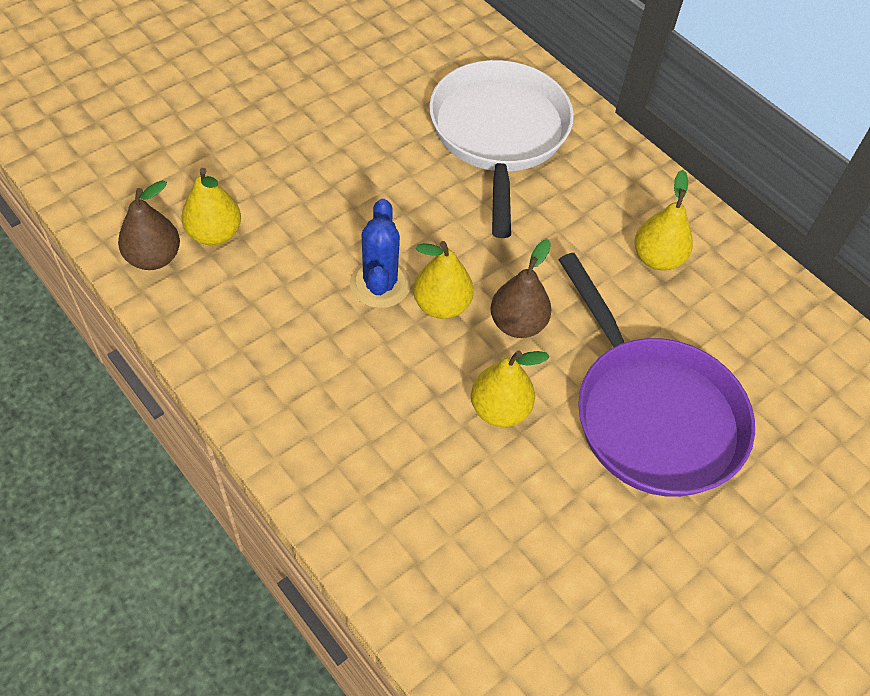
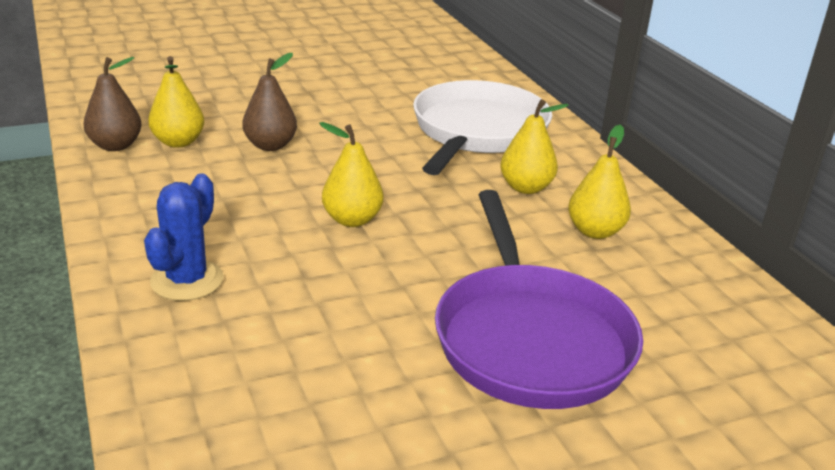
camera: 20 degrees right, 25 degrees down
blue cactus [350,199,411,308] -> blue cactus moved to [144,173,224,301]
yellow pear [471,350,550,427] -> yellow pear moved to [500,99,569,194]
brown pear [490,239,552,338] -> brown pear moved to [243,53,297,151]

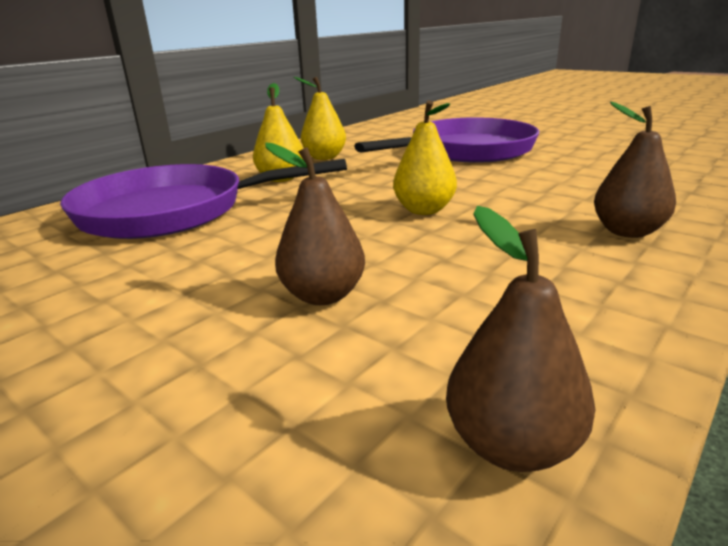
camera: 115 degrees left, 5 degrees down
blue cactus [144,173,224,301] -> brown pear [594,102,676,238]
yellow pear [148,56,205,148] -> none
white pan [413,80,552,175] -> purple pan [60,159,347,239]

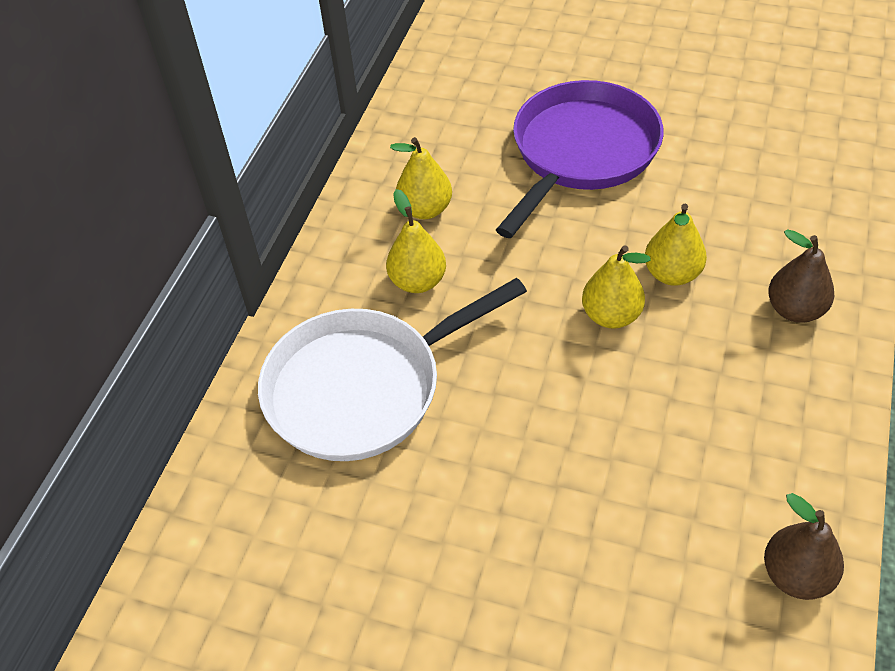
camera: 20 degrees left, 25 degrees up
purple pan [60,159,347,239] -> white pan [258,278,527,461]
brown pear [265,143,365,305] -> none
none -> yellow pear [645,204,707,286]

